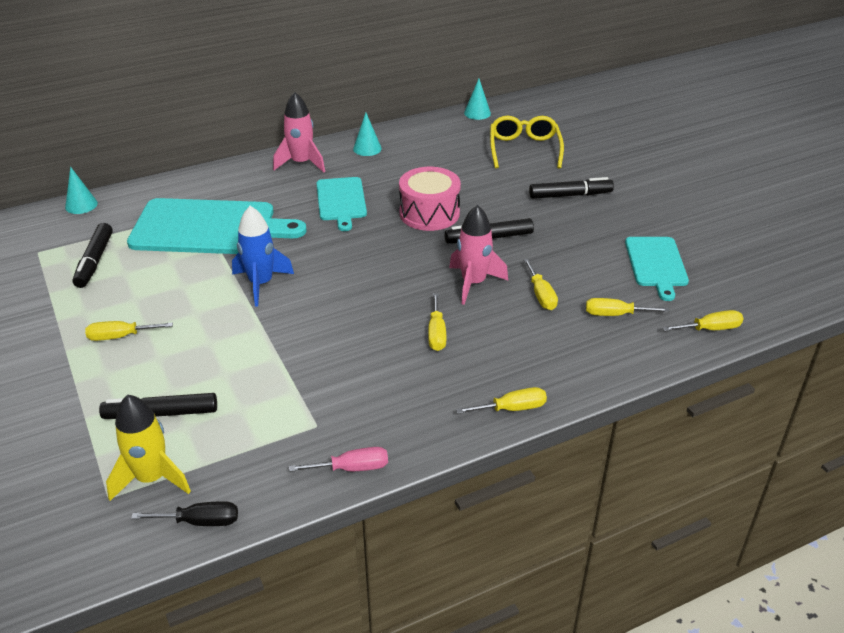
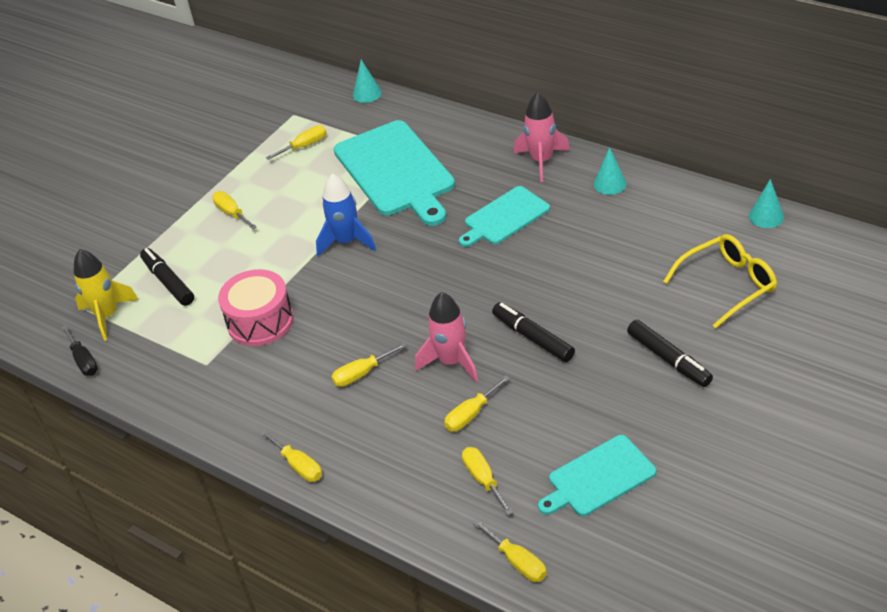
camera: 65 degrees right, 5 degrees up
black marker [72,223,113,288] -> yellow screwdriver [266,125,327,160]
pink screwdriver [289,447,388,472] -> none
pink drum [399,167,461,231] -> pink drum moved to [218,269,294,346]

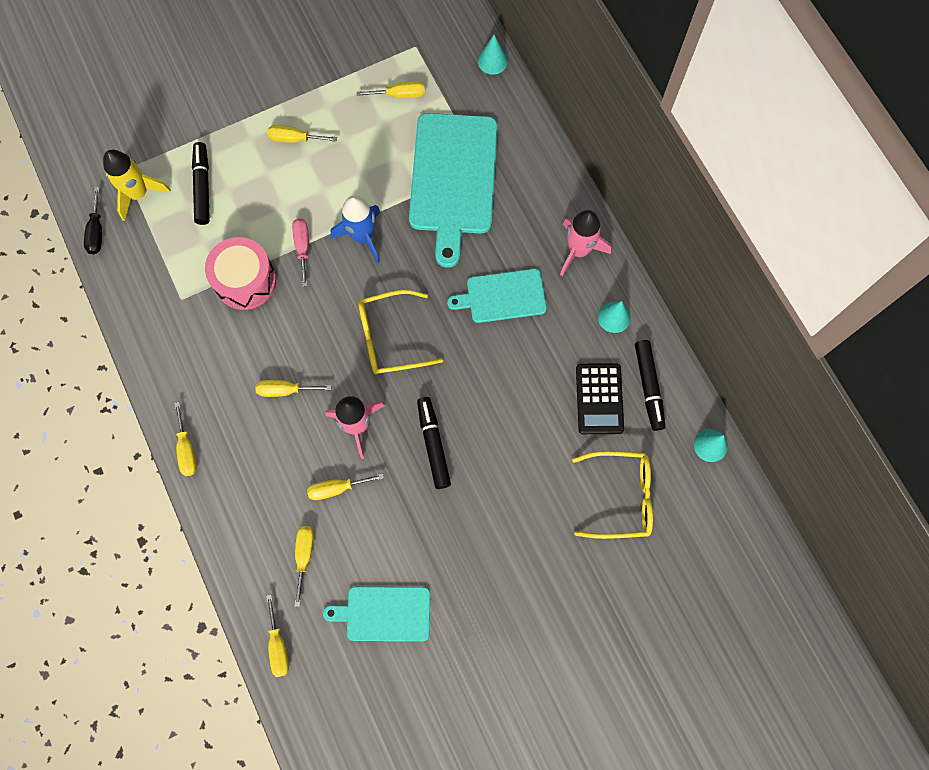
camera: 25 degrees right, 30 degrees up
yellow screwdriver [212,191,256,229] -> yellow screwdriver turned 75 degrees counterclockwise [267,125,337,143]
black marker [627,320,713,387] -> black marker moved to [635,340,665,431]
none -> pink screwdriver [292,218,309,287]
none -> yellow glasses [358,290,443,375]
none -> black calculator [576,363,624,434]

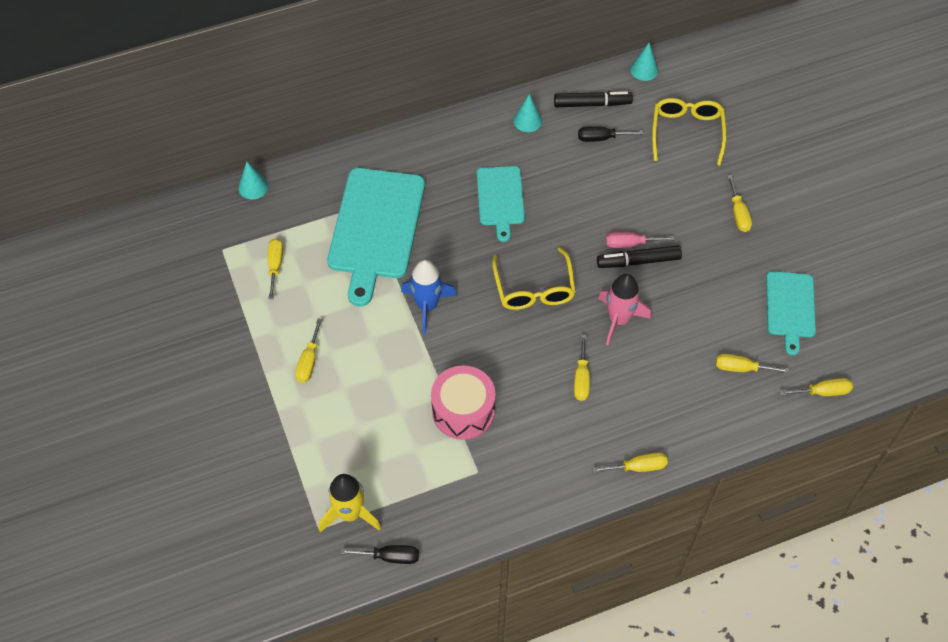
camera: 85 degrees left, 15 degrees down
black marker [192,142,210,225] -> none
pink screwdriver [292,218,309,287] -> pink screwdriver moved to [606,232,674,248]
yellow screwdriver [307,473,384,500] -> yellow screwdriver moved to [727,175,752,232]
turquoise cutting board [409,113,498,268] -> turquoise cutting board turned 90 degrees clockwise [327,168,425,306]
pink rocket [560,210,611,276] -> none
black calculator [576,363,624,434] -> black screwdriver [578,126,643,142]

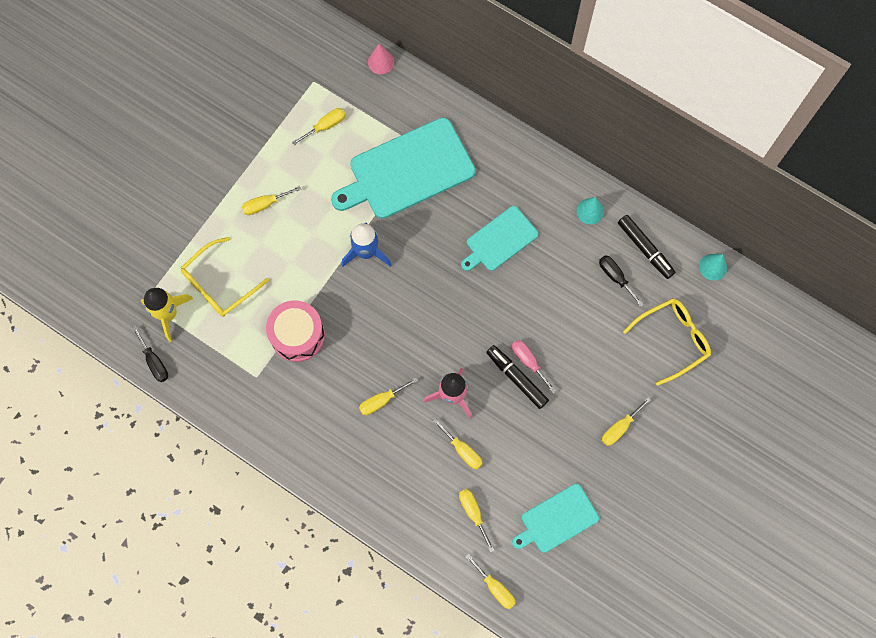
camera: 55 degrees right, 15 degrees up
turquoise cone [238,162,268,199] -> pink cone [368,44,394,74]
yellow glasses [492,247,576,310] -> yellow glasses moved to [181,237,269,317]
yellow screwdriver [592,452,668,473] -> yellow screwdriver moved to [433,419,483,469]

